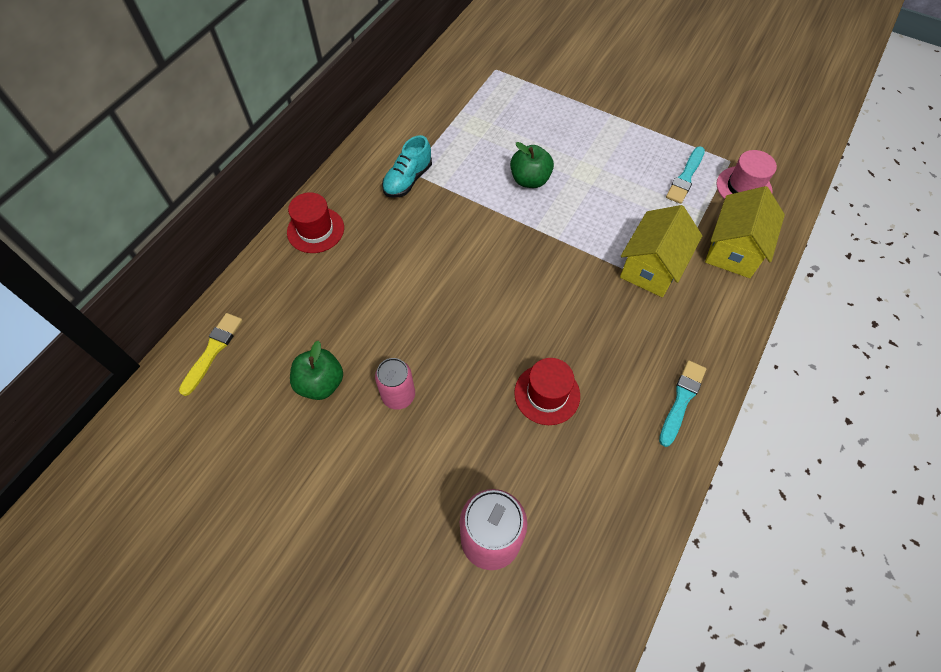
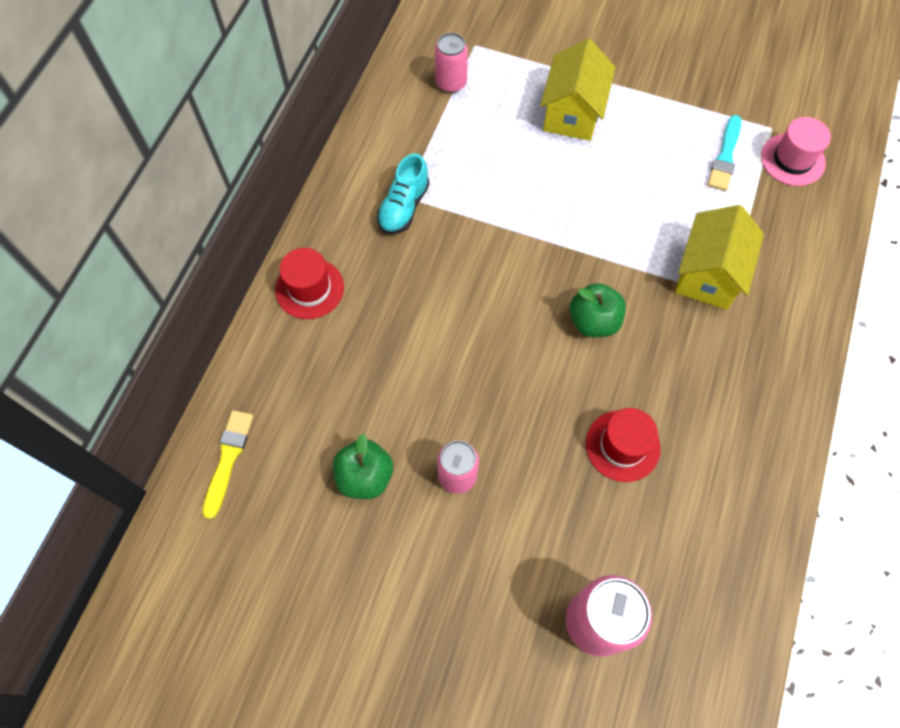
camera: 10 degrees left, 5 degrees up
green apple [510,142,554,188] -> green apple moved to [569,283,626,337]
turquoise brush [659,360,706,447] -> none
yellow house [705,186,785,278] -> yellow house moved to [540,39,616,141]
none -> pink can [435,33,468,93]

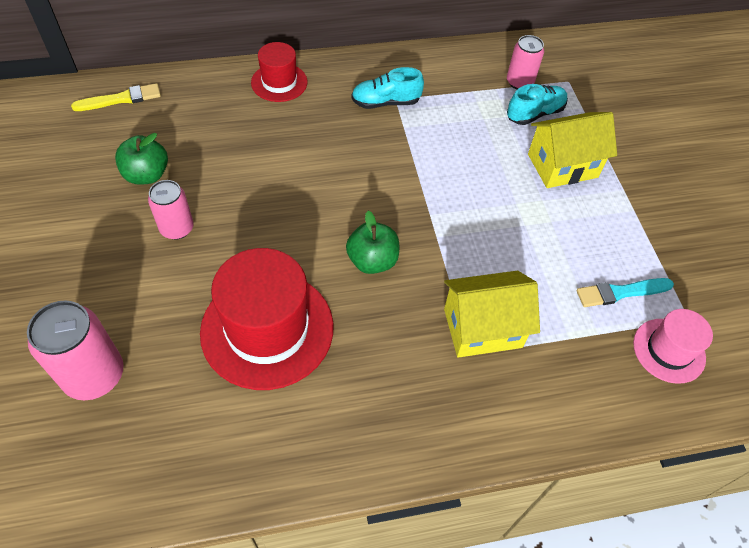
camera: 55 degrees right, 10 degrees down
red hat [586,408,661,482] -> red hat [200,248,333,390], size x1.83
none -> turquoise shoe [507,84,568,125]

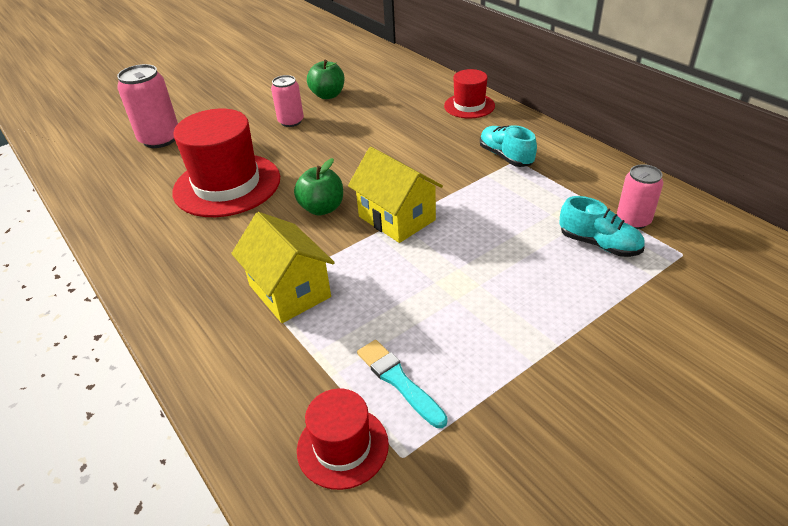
camera: 70 degrees right, 15 degrees down
yellow brush [71,83,161,111] -> none
yellow house [528,112,617,188] -> yellow house moved to [348,147,443,243]
pink hat [633,309,713,384] -> red hat [297,388,389,490]

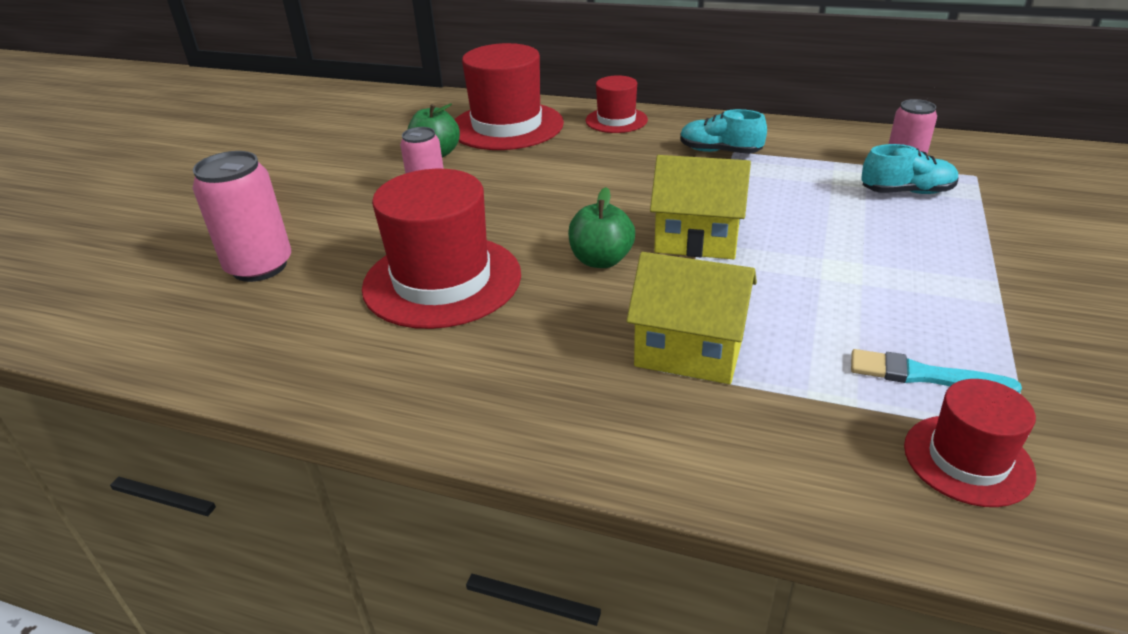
camera: 35 degrees left, 5 degrees down
none -> red hat [455,43,564,150]

